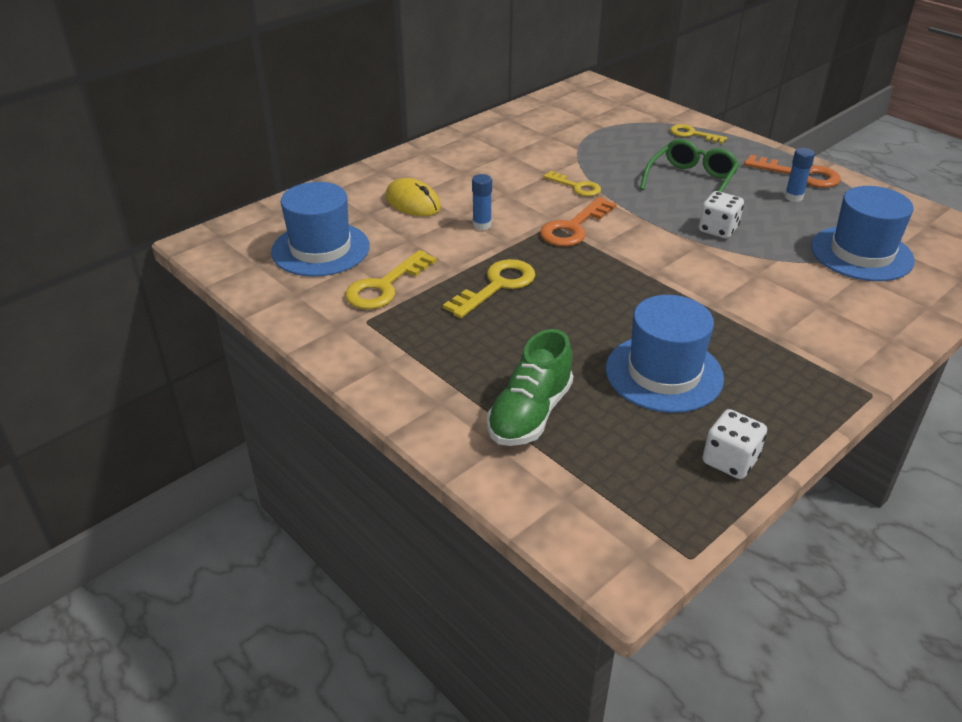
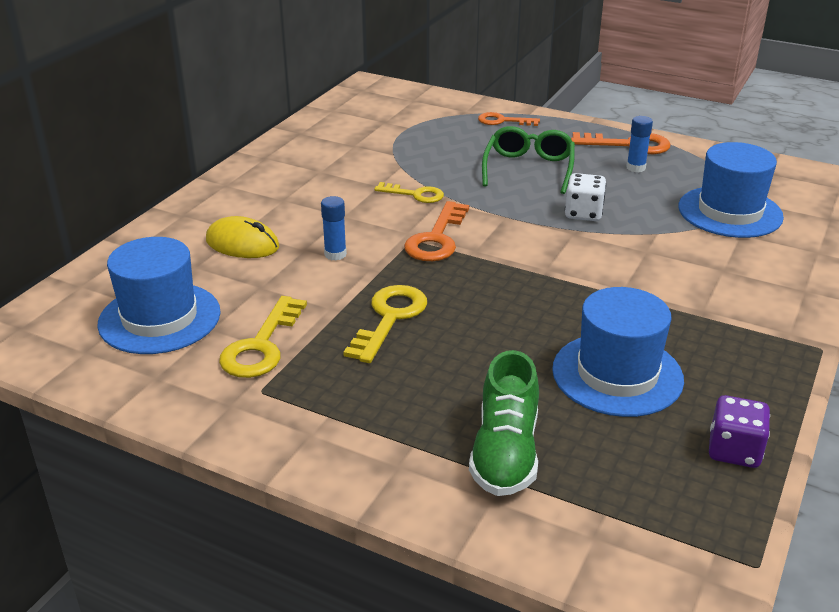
camera: 20 degrees left, 5 degrees down
yellow key [670,124,727,144] -> orange key [478,112,540,126]
white dice [703,409,767,479] -> purple dice [709,395,770,468]

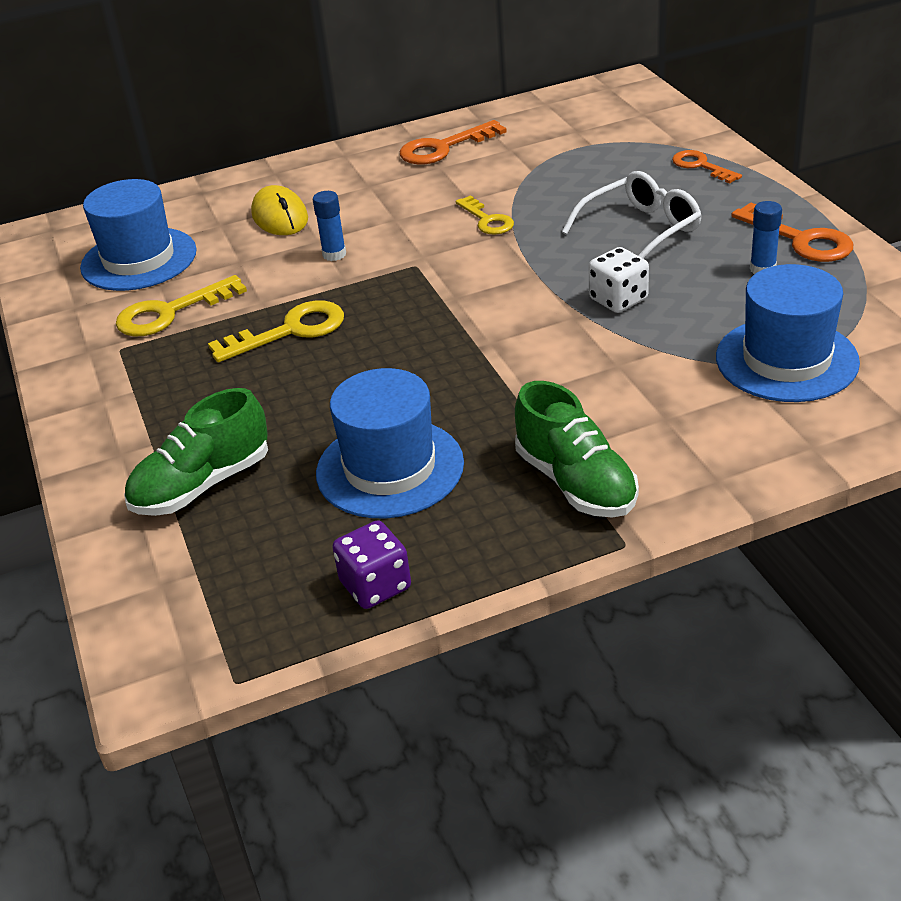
camera: 45 degrees right, 5 degrees up
orange key [404,201,469,261] -> orange key moved to [400,120,507,165]
green glasses [482,126,575,194] -> white glasses [562,171,702,259]
none -> green shoe [515,381,639,517]

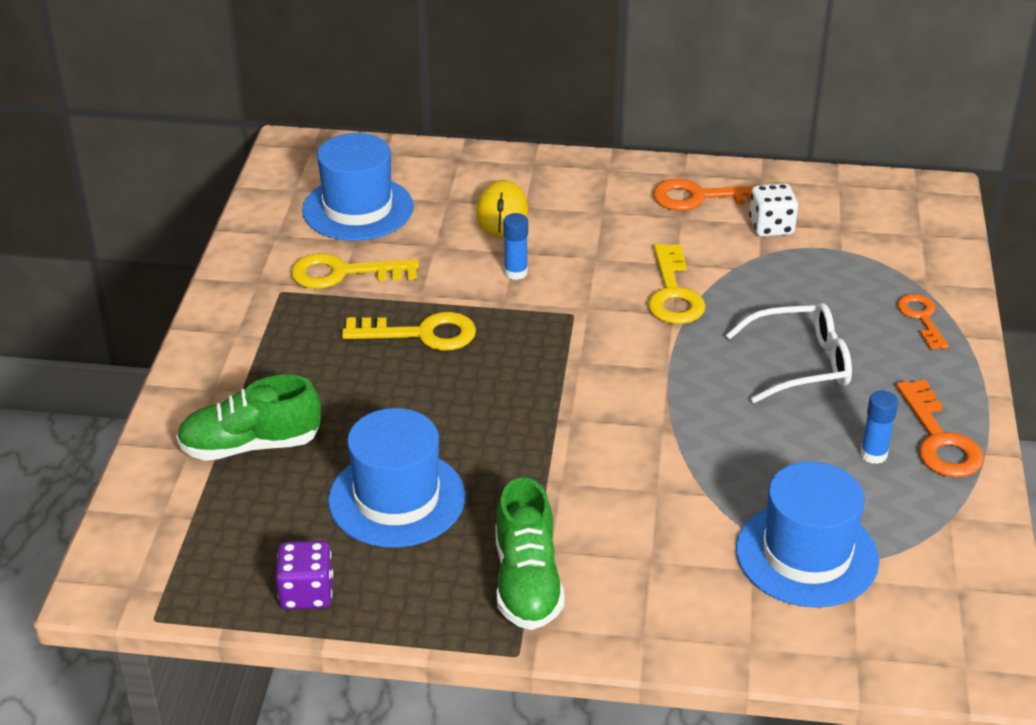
camera: 25 degrees right, 0 degrees up
yellow key [456,195,514,235] -> yellow key [648,244,706,324], size x1.52
white dice [589,247,649,313] -> white dice moved to [749,183,798,237]

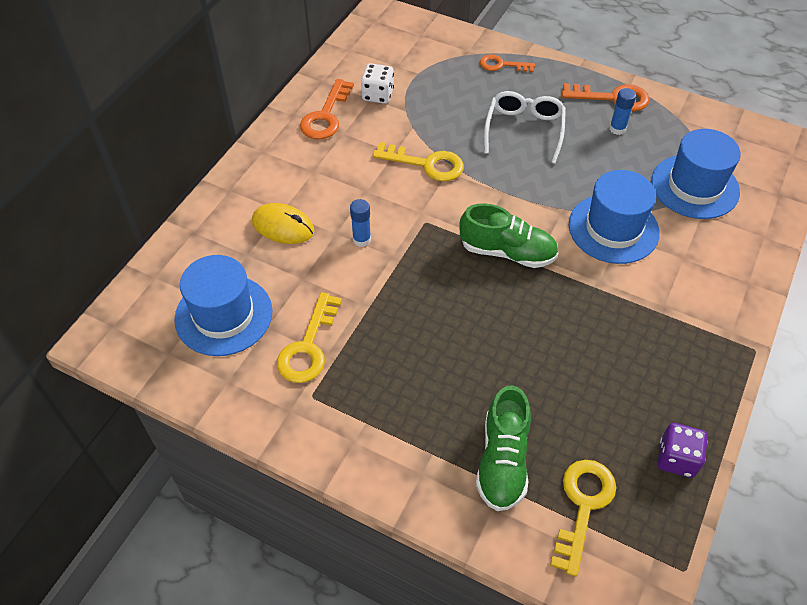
camera: 70 degrees left, 15 degrees up
blue hat [328,408,465,548] -> blue hat moved to [569,170,660,264]
yellow key [342,312,476,351] -> yellow key moved to [550,460,616,577]
green shoe [496,477,565,630] -> green shoe moved to [460,203,558,268]

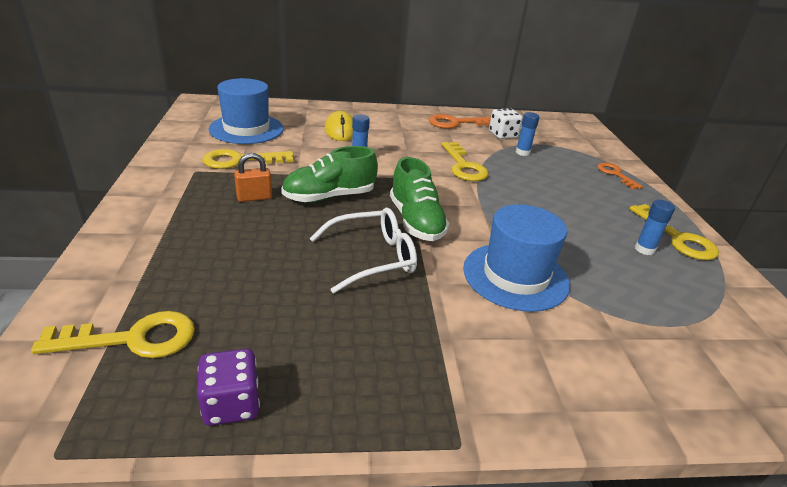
camera: 55 degrees right, 20 degrees down
green shoe [476,385,531,511] -> green shoe moved to [281,146,378,202]
white glasses [484,91,566,163] -> white glasses moved to [309,208,417,293]
orange key [562,83,650,111] -> yellow key [630,204,719,260]
blue hat [651,129,740,219] -> none
none -> orange padlock [234,153,272,202]
none -> blue glue stick [516,112,539,156]

